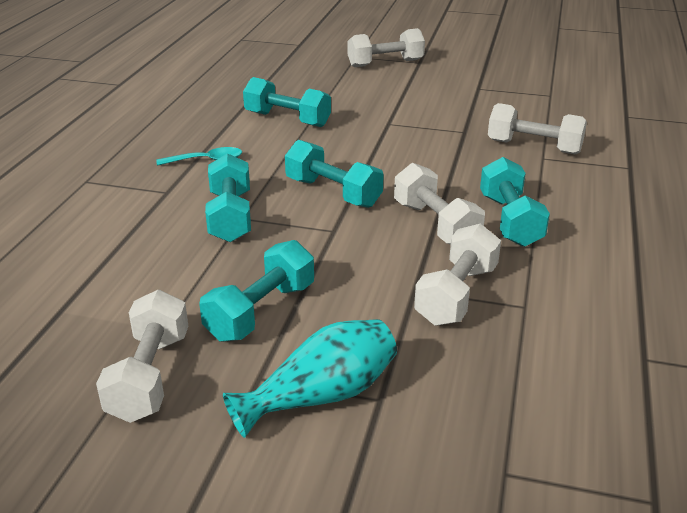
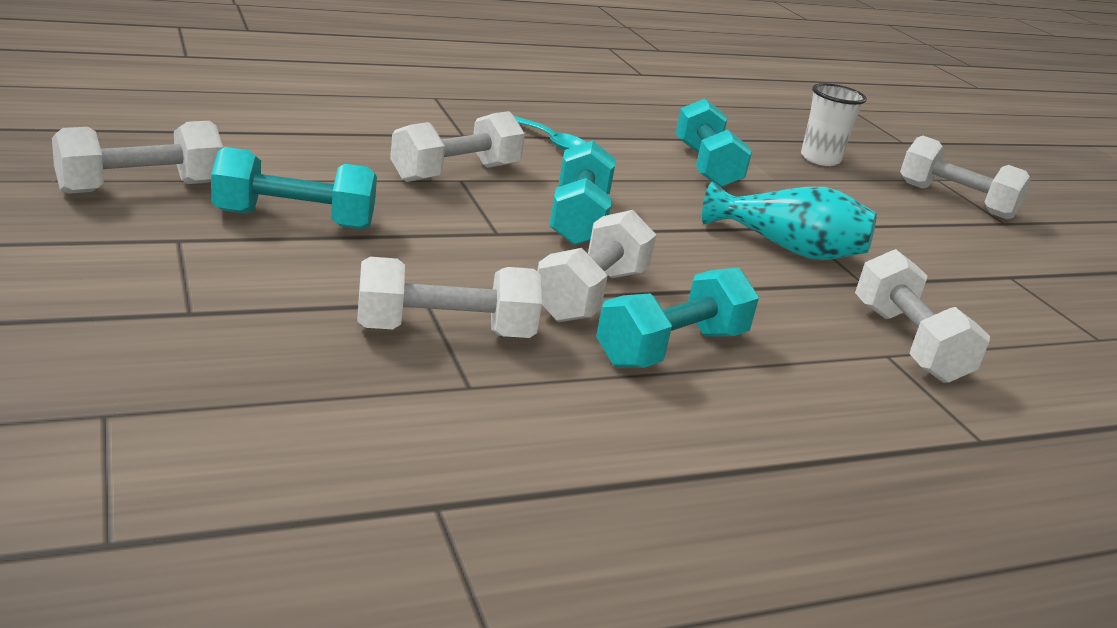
camera: 50 degrees right, 5 degrees down
turquoise dumbbell [205,153,251,242] -> white dumbbell [390,111,525,182]
turquoise vase [223,319,397,438] -> turquoise vase moved to [702,182,877,260]
none -> white cup [801,83,867,166]

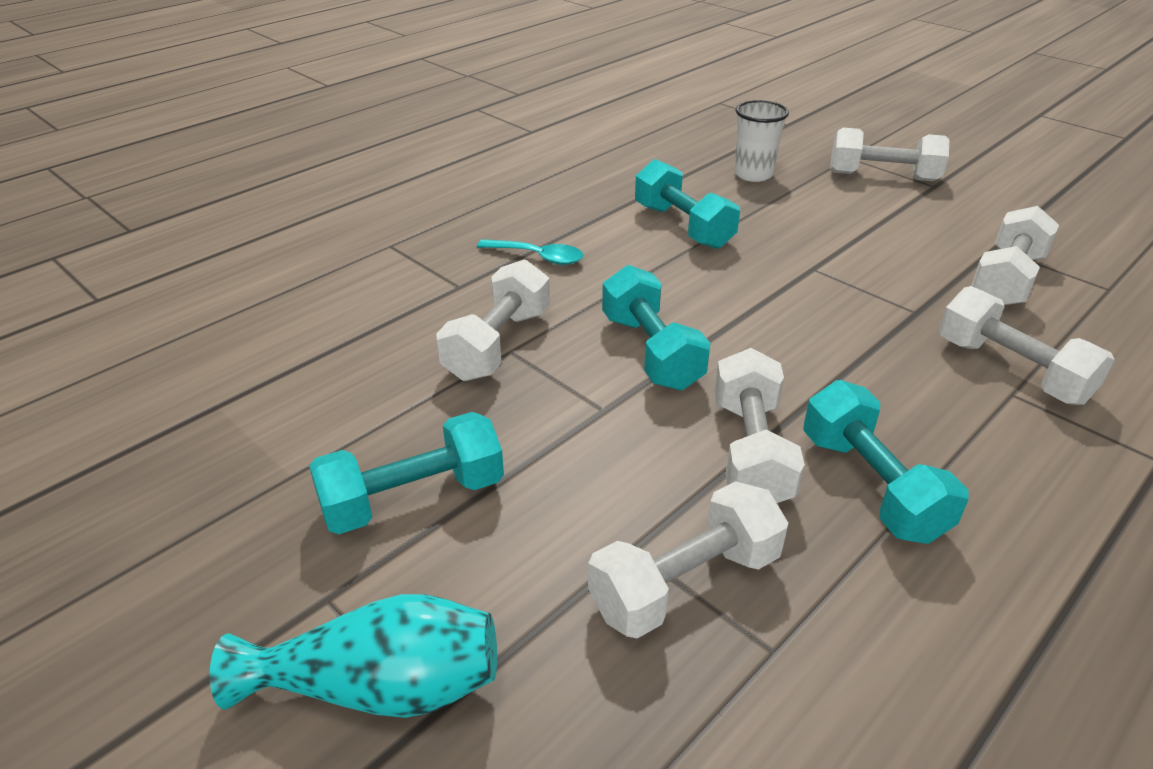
camera: 20 degrees left, 10 degrees up
white dumbbell [52,121,223,194] -> white dumbbell moved to [971,206,1059,305]
turquoise dumbbell [596,268,759,368] -> turquoise dumbbell turned 45 degrees counterclockwise [803,380,969,544]
turquoise vase [702,182,877,260] -> turquoise vase moved to [210,594,497,718]

